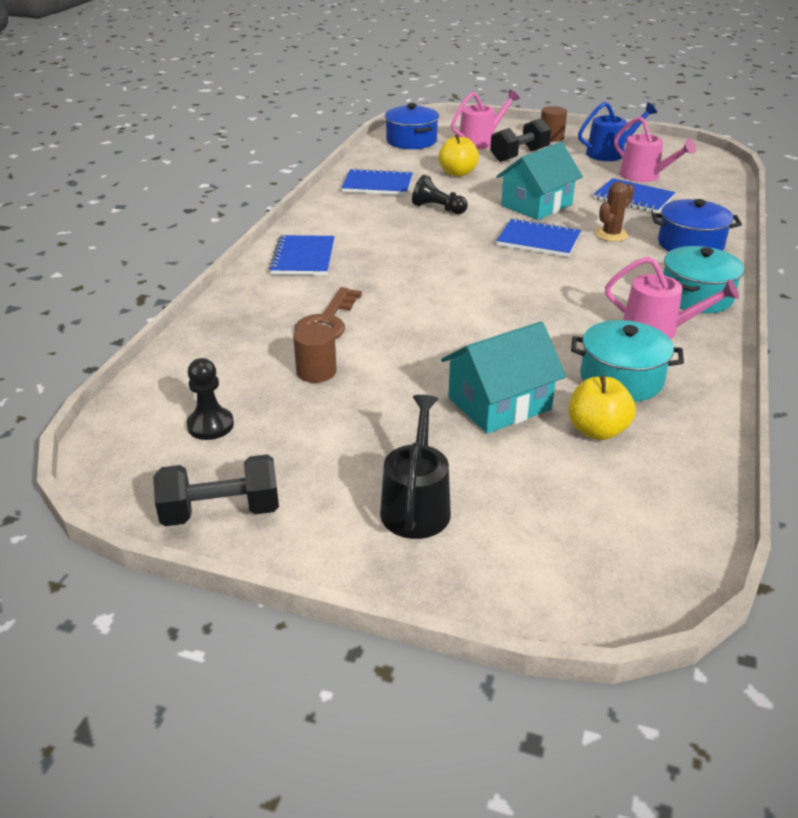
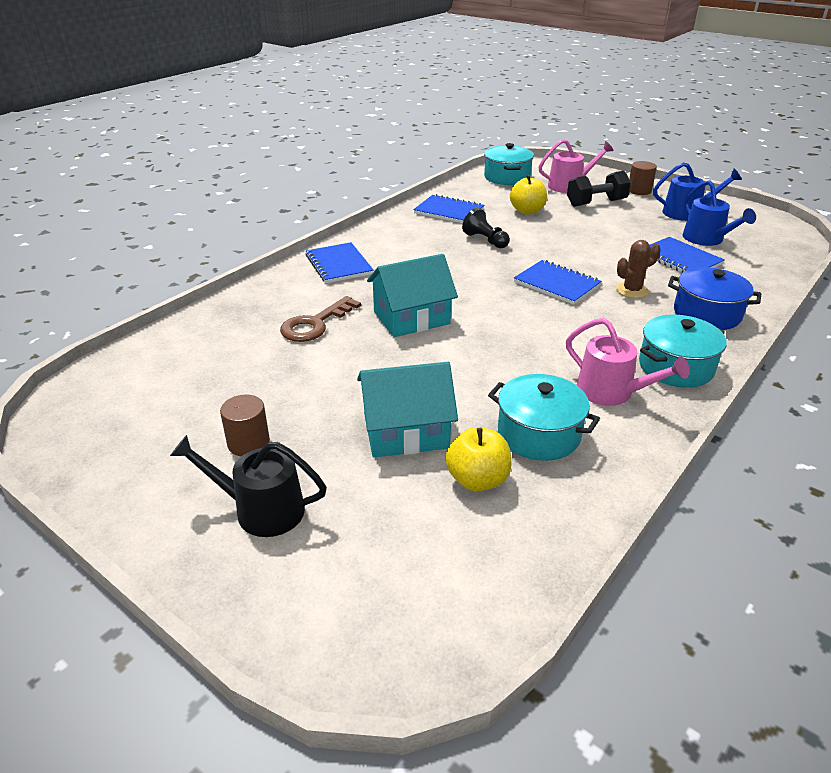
camera: 20 degrees right, 0 degrees up
black dumbbell [153,454,279,526] -> none
black pawn [187,358,234,440] -> none
blue notebook [269,235,335,275] -> blue notebook turned 45 degrees counterclockwise [305,242,374,283]
brown cylinder [293,323,337,383] -> brown cylinder moved to [220,395,270,456]
black watering can [380,395,451,539] -> black watering can turned 105 degrees counterclockwise [170,435,327,537]
blue pot [385,103,439,149] -> turquoise pot [484,143,534,185]
turquoise house [497,142,583,220] -> turquoise house moved to [367,254,458,337]
pink watering can [614,116,696,182] -> blue watering can [683,180,756,246]

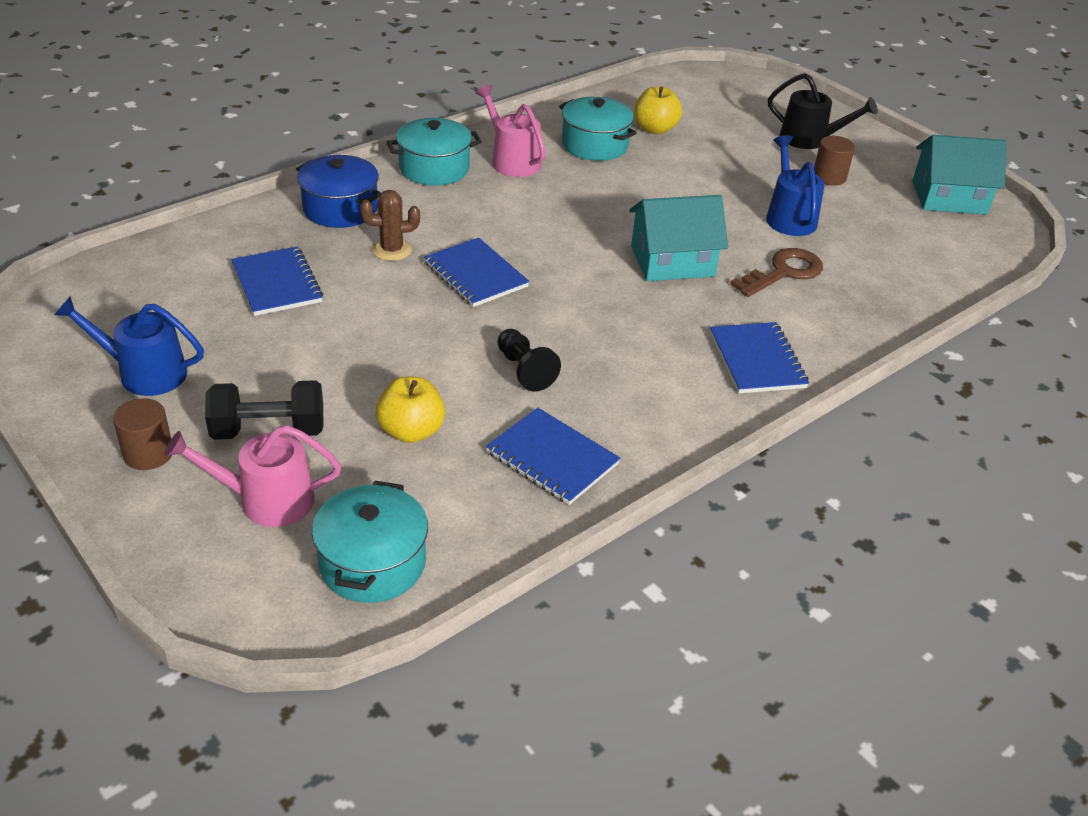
camera: 170 degrees left, 5 degrees up
turquoise house [357,362,458,457] -> turquoise house moved to [912,135,1006,215]
blue watering can [683,180,756,246] -> blue watering can moved to [766,135,824,236]

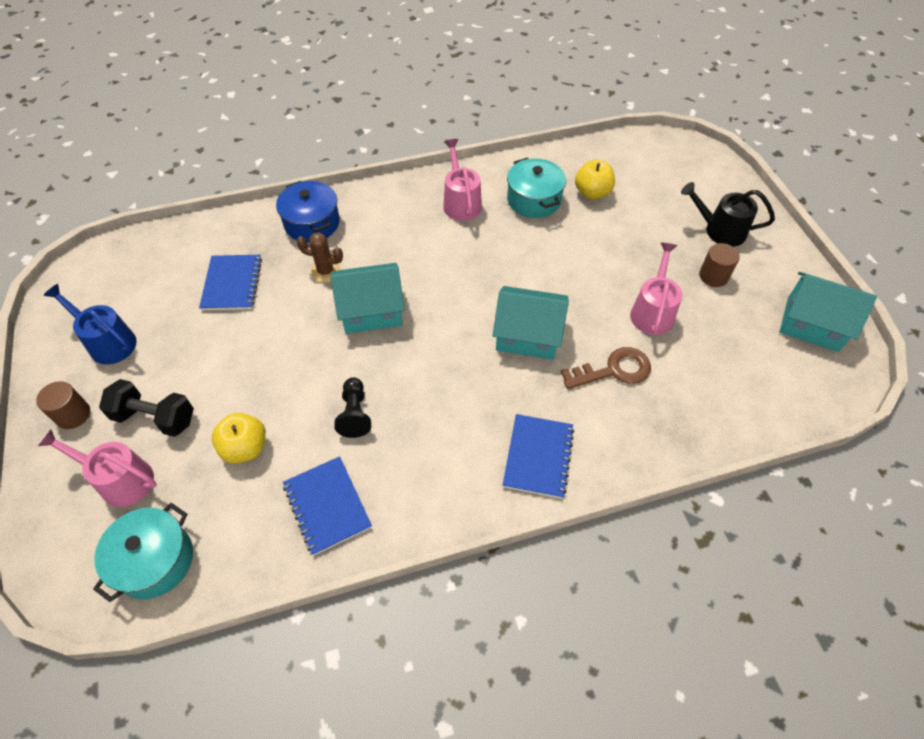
camera: 25 degrees right, 15 degrees up
turquoise pot [387,118,481,186] -> none
blue notebook [424,238,530,307] -> turquoise house [330,263,405,334]
blue watering can [766,135,824,236] -> pink watering can [630,243,682,335]
black watering can [768,73,878,149] -> black watering can turned 150 degrees clockwise [681,182,775,247]

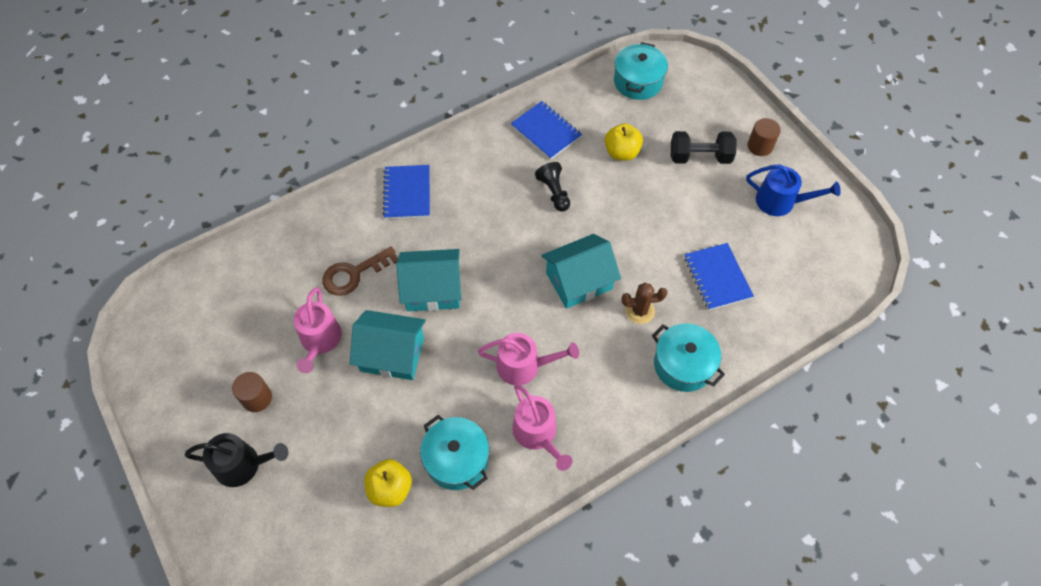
camera: 165 degrees right, 5 degrees up
pink watering can [38,430,157,507] -> pink watering can moved to [478,333,579,385]
blue pot [276,181,340,243] -> turquoise pot [652,323,725,392]
turquoise house [780,272,877,352] -> turquoise house moved to [350,310,426,380]

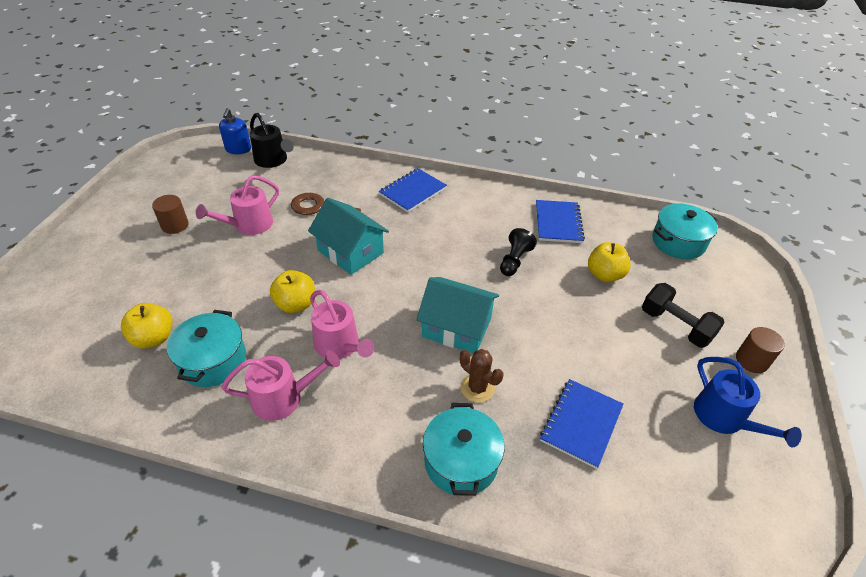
camera: 45 degrees right, 15 degrees down
black watering can [185,433,288,487] -> black watering can moved to [250,113,294,168]
turquoise house [350,310,426,380] -> none
pink watering can [512,384,572,471] -> pink watering can turned 120 degrees counterclockwise [222,350,340,421]
none -> blue soap dispenser [219,108,251,154]
none -> yellow apple [270,270,315,313]

